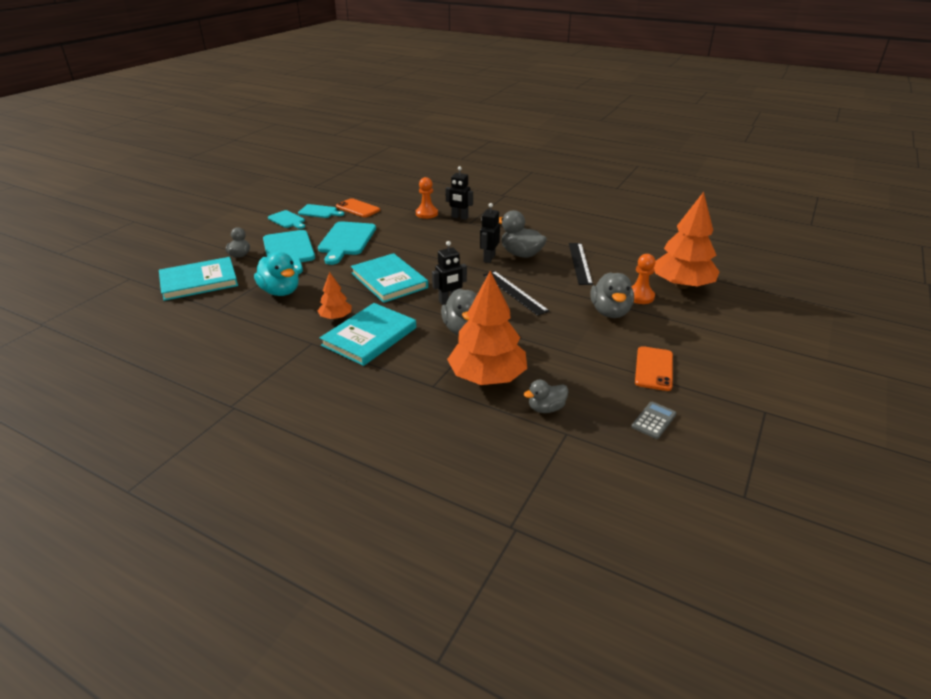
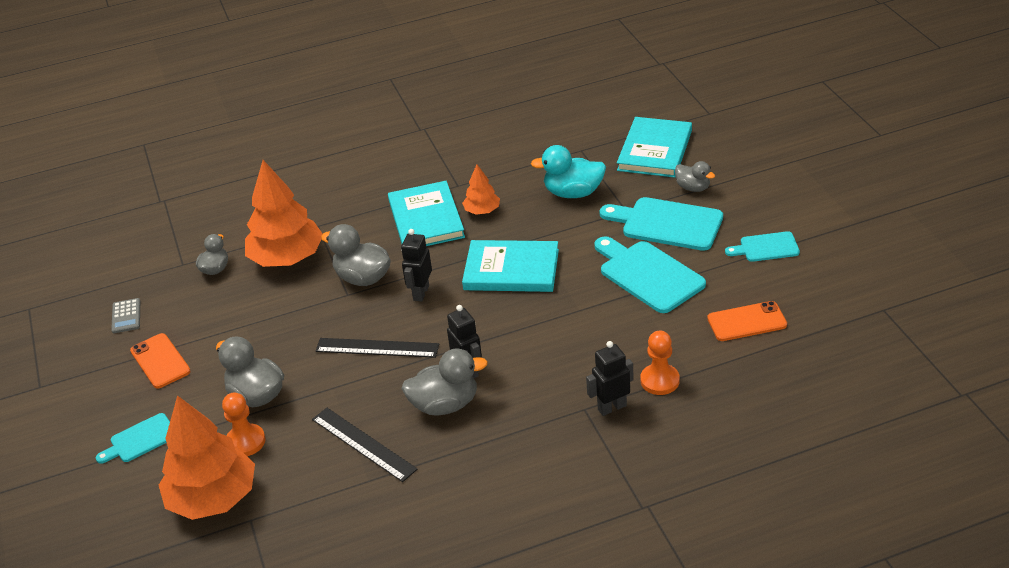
camera: 135 degrees right, 5 degrees up
turquoise cutting board [298,204,344,218] -> turquoise cutting board moved to [96,413,170,464]

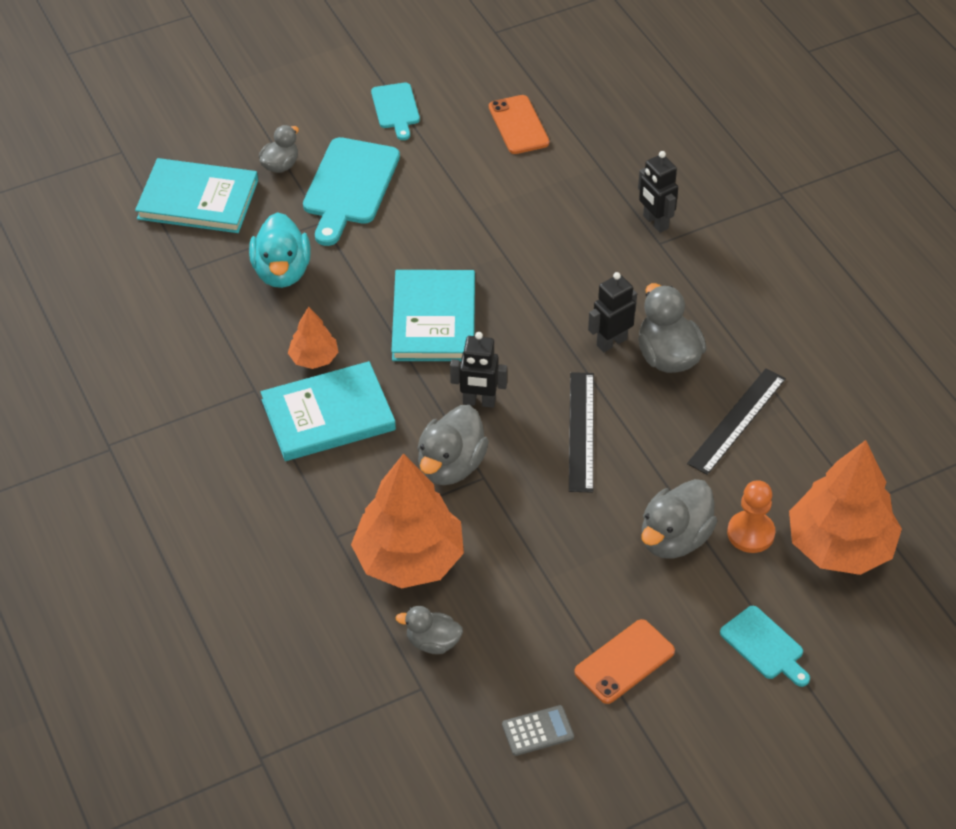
camera: 100 degrees left, 10 degrees up
turquoise cutting board [594,236,706,313] -> none
orange pawn [640,331,680,395] -> none

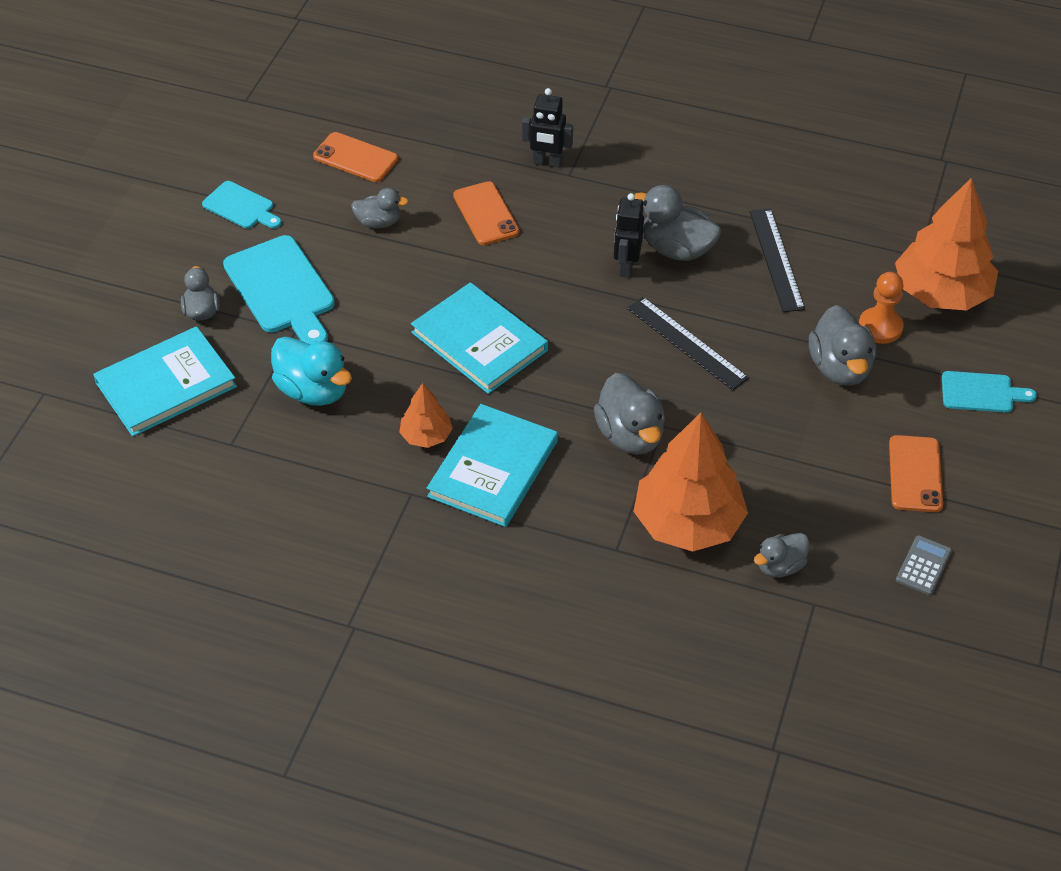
camera: 45 degrees left, 0 degrees up
black robot [450,332,507,408] -> none
none -> grey duck [351,188,409,229]
none -> orange phone [453,181,520,245]

